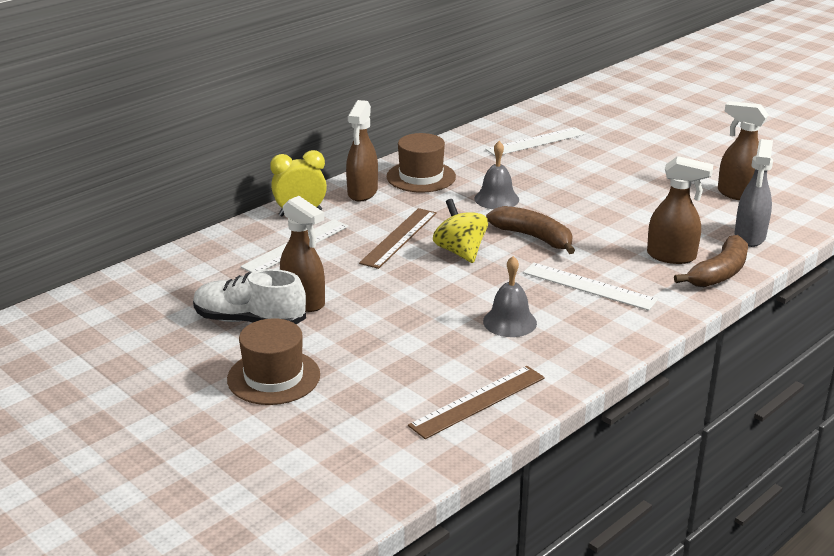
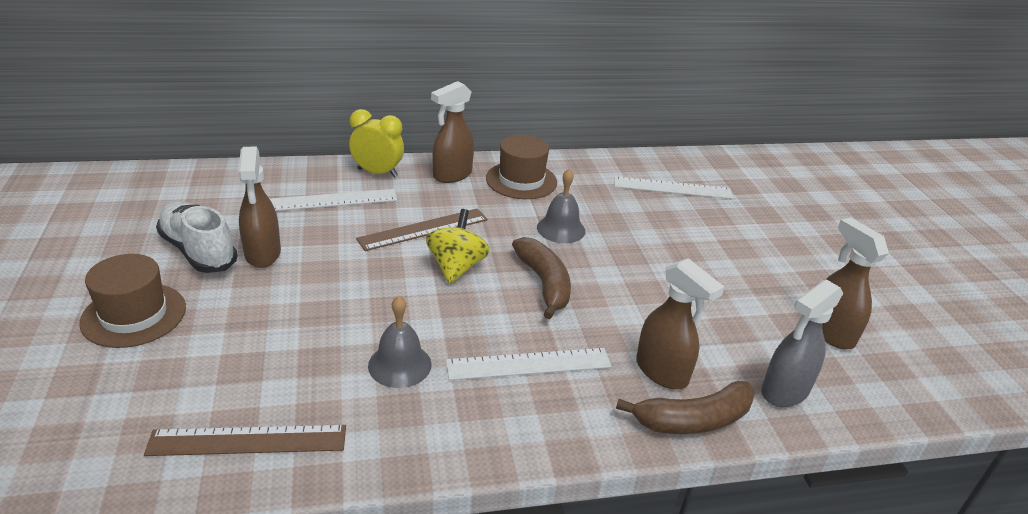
camera: 30 degrees right, 5 degrees up
white ruler [523,262,658,311] -> white ruler turned 75 degrees counterclockwise [446,348,612,380]

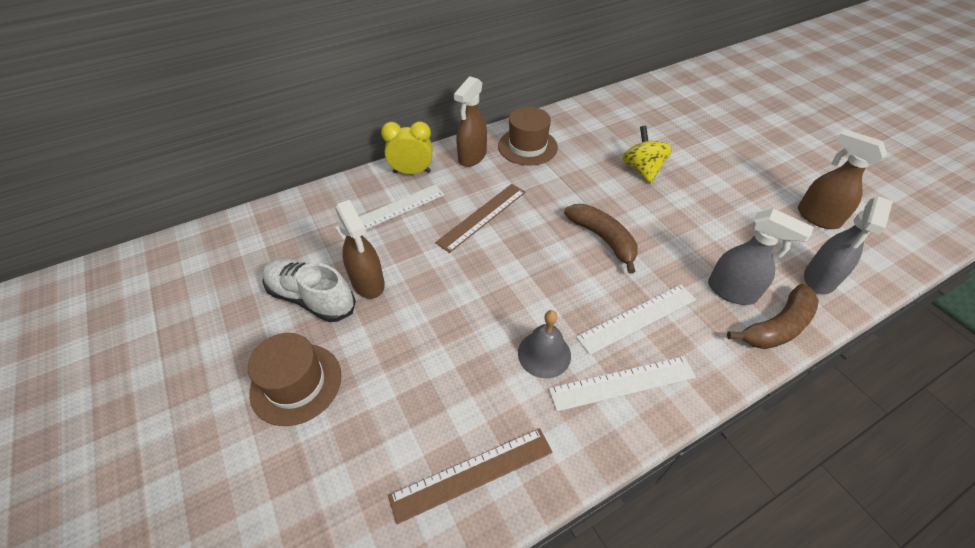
camera: 15 degrees left, 15 degrees up
yellow spinning top [426,209,490,284] -> yellow spinning top moved to [622,126,672,184]
grey bell [537,169,585,243] -> none
white ruler [614,176,733,199] -> white ruler moved to [549,356,696,412]
brown spray bottle [636,258,724,389] -> grey spray bottle [708,208,814,305]

